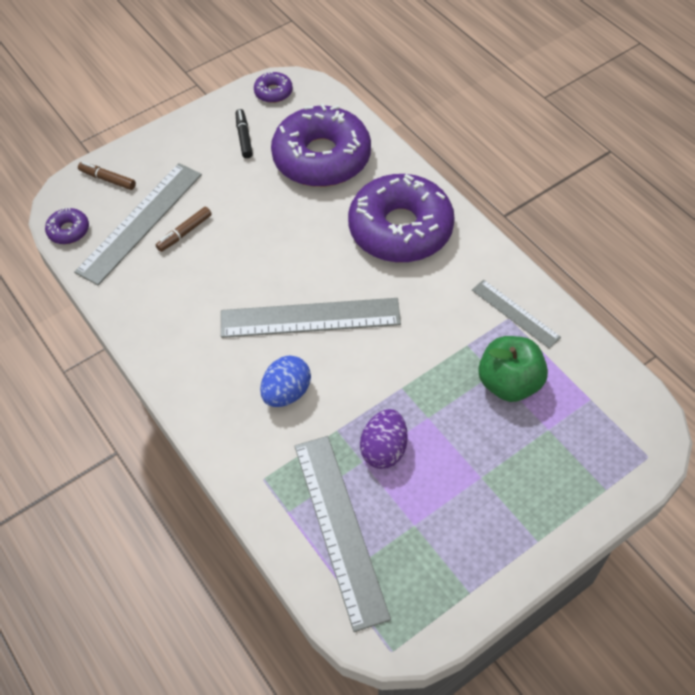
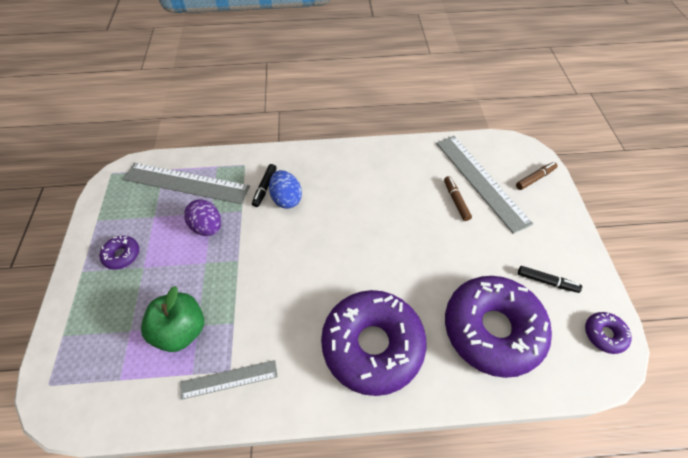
camera: 120 degrees right, 0 degrees up
purple donut [45,208,89,244] -> purple donut moved to [100,236,139,270]
grey ruler [221,298,401,338] -> none
none -> black marker [252,164,277,207]

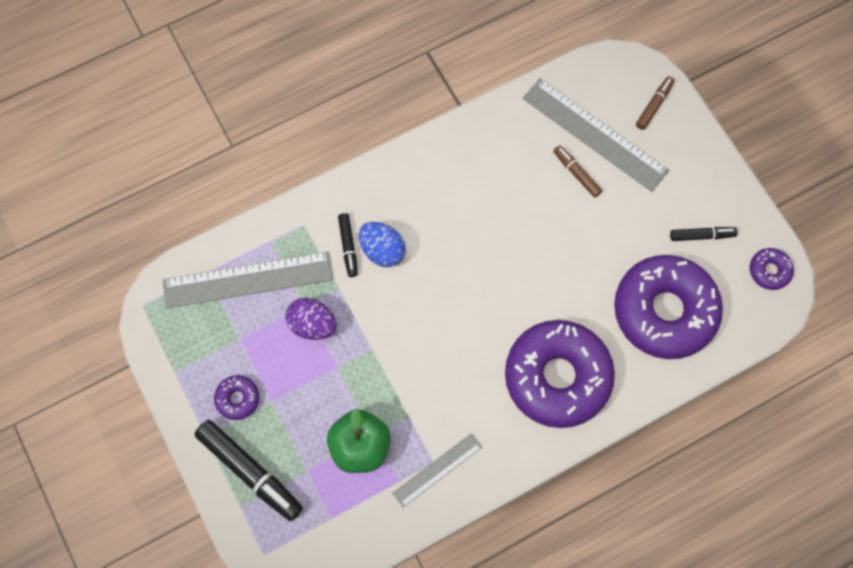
camera: 25 degrees left, 15 degrees up
none -> black marker [194,420,303,521]

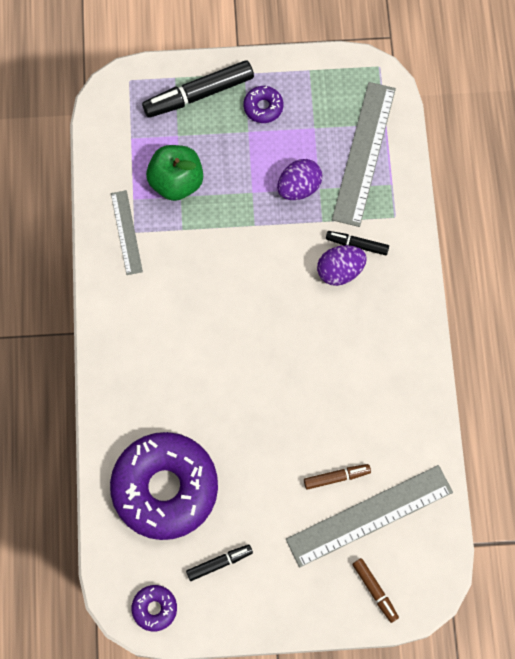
camera: 115 degrees right, 0 degrees up
blue egg [359,222,406,267] -> purple egg [317,245,367,286]
purple donut [505,320,615,428] -> none
black marker [670,227,738,241] -> black marker turned 135 degrees counterclockwise [186,545,253,581]

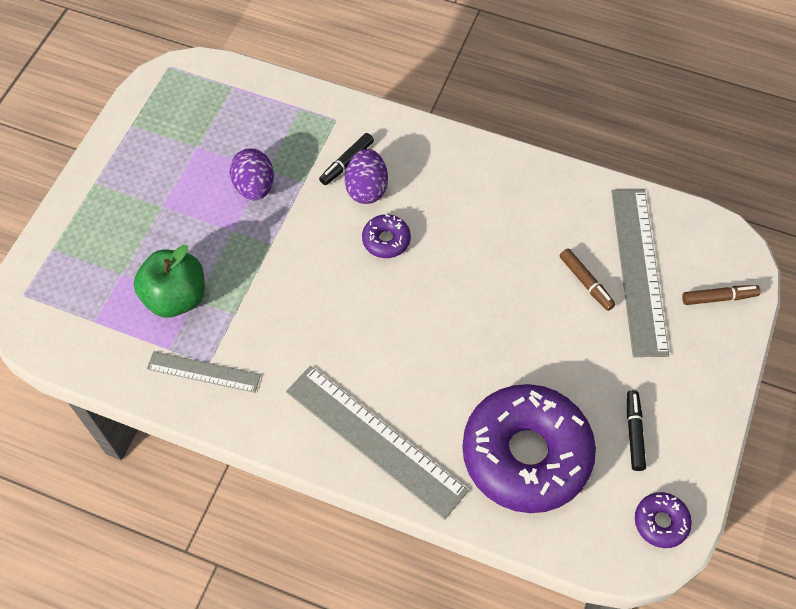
camera: 65 degrees left, 10 degrees down
black marker [142,60,254,118] -> none
purple donut [244,86,283,123] -> purple donut moved to [362,214,411,258]
brown marker [304,464,371,490] -> brown marker turned 135 degrees clockwise [560,249,616,311]
grey ruler [332,82,396,227] -> grey ruler moved to [286,366,469,520]

